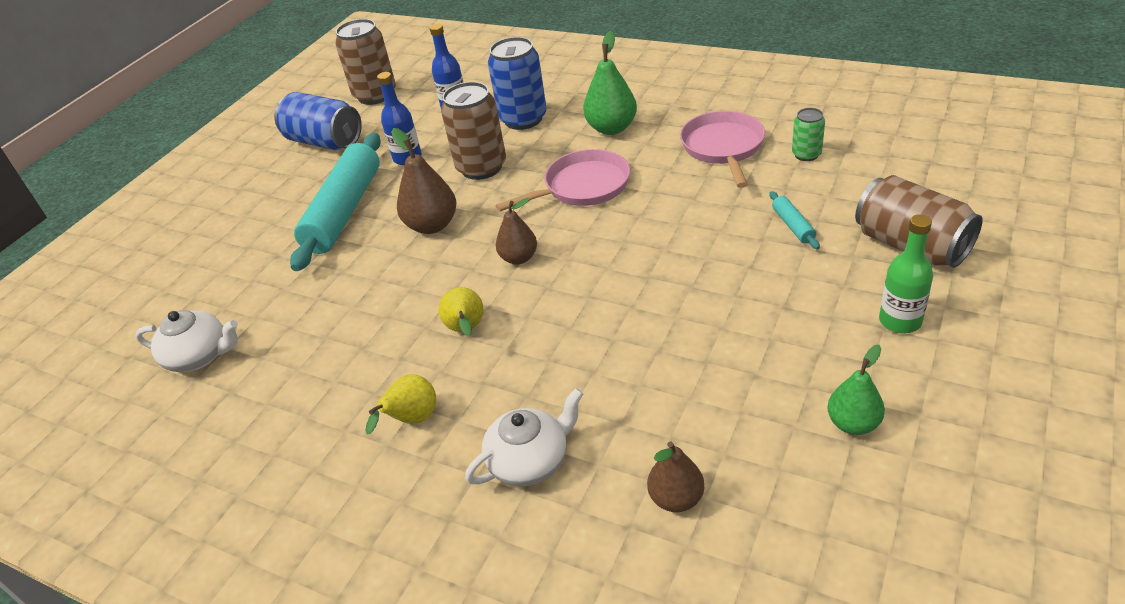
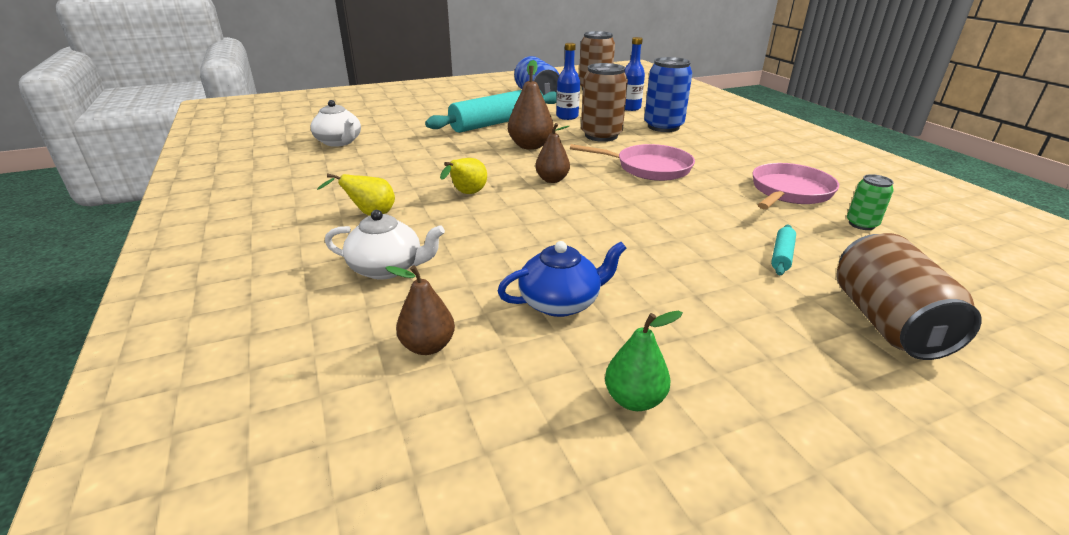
camera: 35 degrees right, 10 degrees down
green pear [583,31,637,135] -> none
green bottle [879,214,933,333] -> none
none -> blue teapot [498,241,627,317]

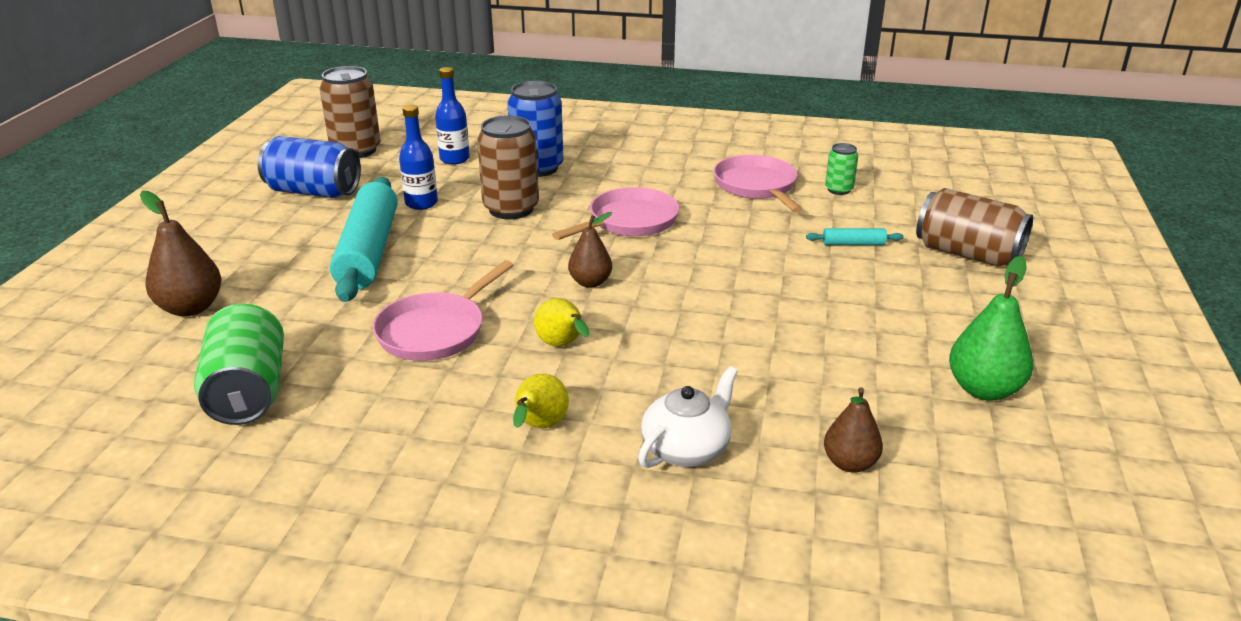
camera: 55 degrees left, 0 degrees up
white teapot [311,100,361,147] -> green can [194,304,284,425]
blue teapot [498,241,627,317] -> none
brown pear [508,60,554,150] -> brown pear moved to [140,190,222,317]
green pear [605,311,683,411] -> green pear [949,256,1033,401], size x1.51
turquoise rolling pin [771,225,796,275] -> turquoise rolling pin turned 60 degrees counterclockwise [806,228,904,245]
none -> pink pan [373,260,513,361]

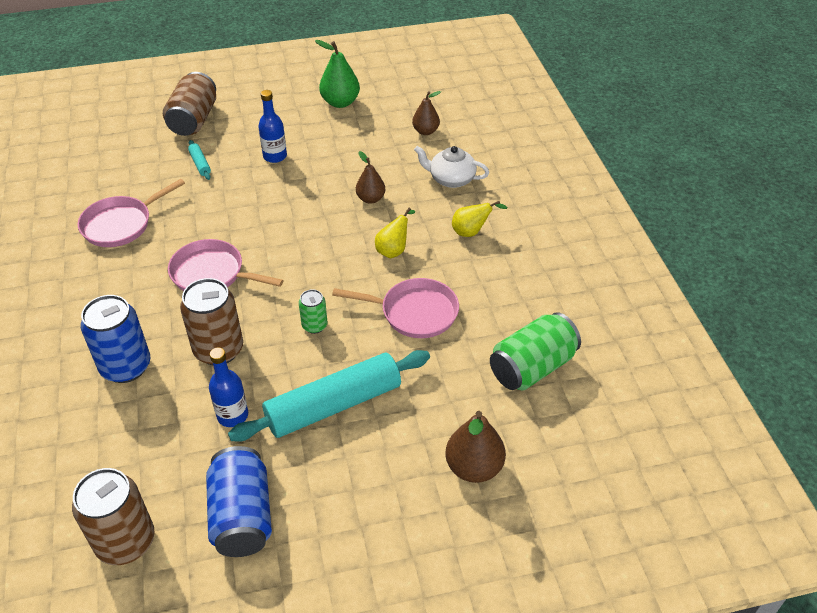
camera: 115 degrees left, 15 degrees up
blue bottle [435,67,470,165] -> blue bottle moved to [258,90,287,163]
brown pear [568,212,612,288] -> brown pear moved to [356,151,385,204]
green can [825,143,858,195] -> green can moved to [299,289,328,334]

